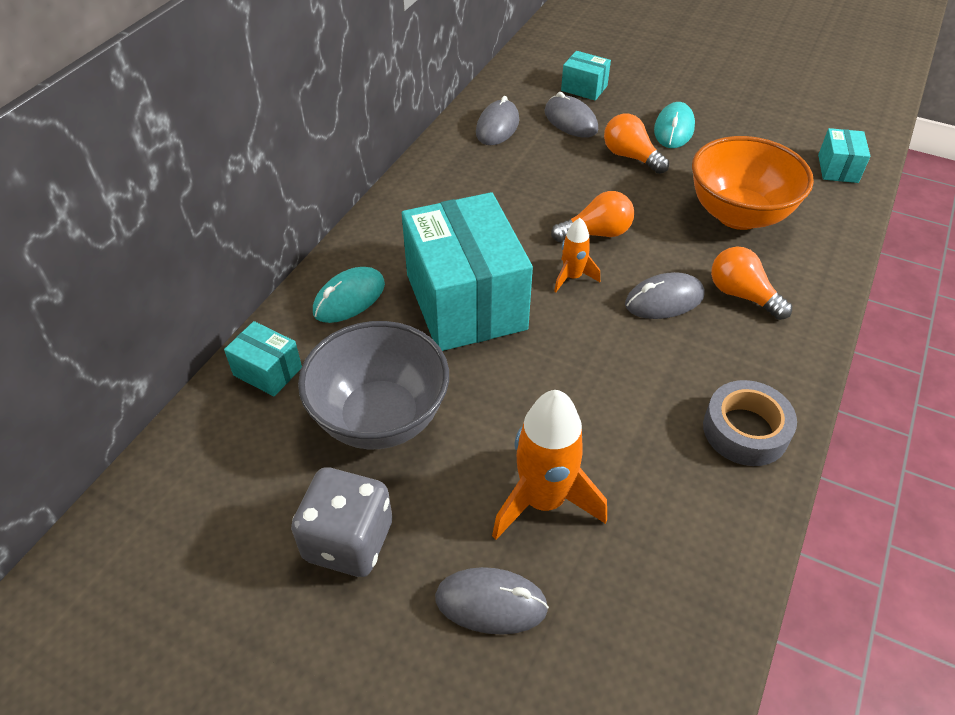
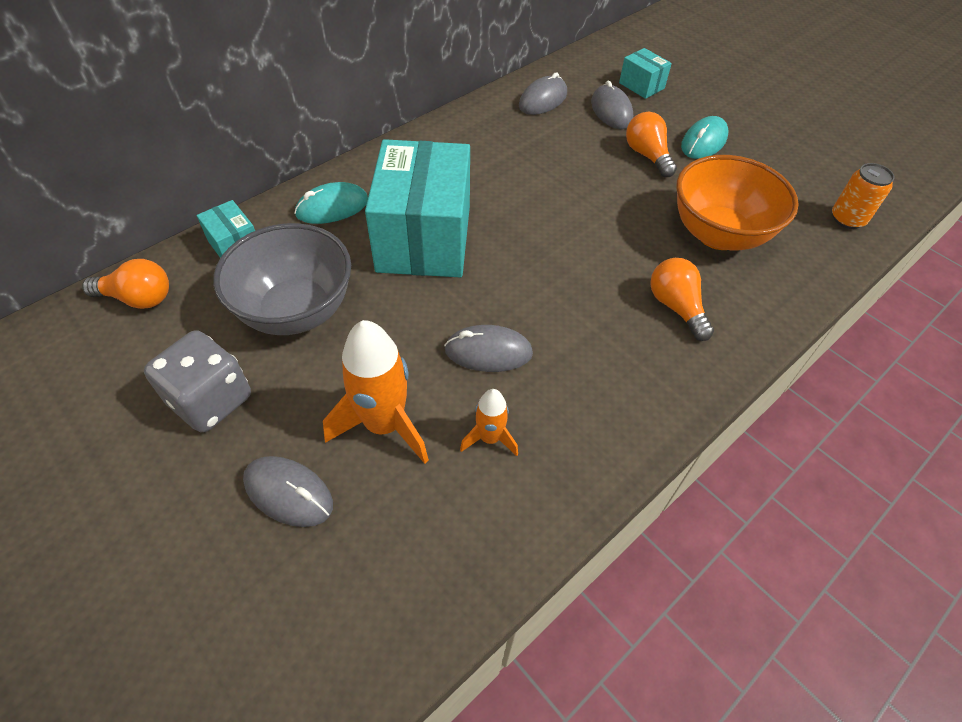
camera: 20 degrees right, 5 degrees up
orange light bulb [551,191,634,242] -> orange light bulb moved to [82,259,169,309]
orange rocket [554,218,600,292] -> orange rocket moved to [460,389,518,456]
grey mouse [625,272,705,319] -> grey mouse moved to [444,325,533,372]
grey tape [703,380,797,466] -> none
turquoise box [818,128,871,183] -> orange can [832,163,895,229]

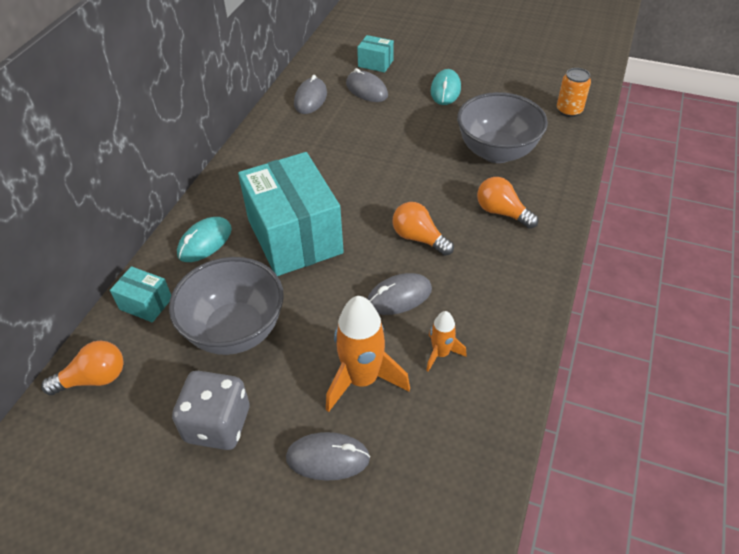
camera: 25 degrees left, 5 degrees down
orange light bulb [626,112,677,177] -> orange light bulb moved to [393,202,454,256]
orange bowl [677,155,799,250] -> grey bowl [457,92,548,163]

